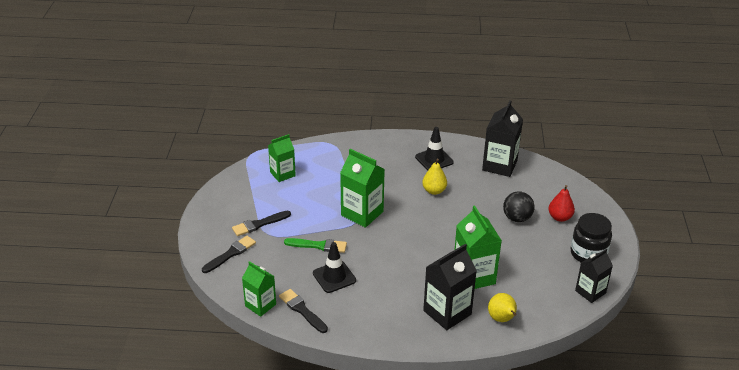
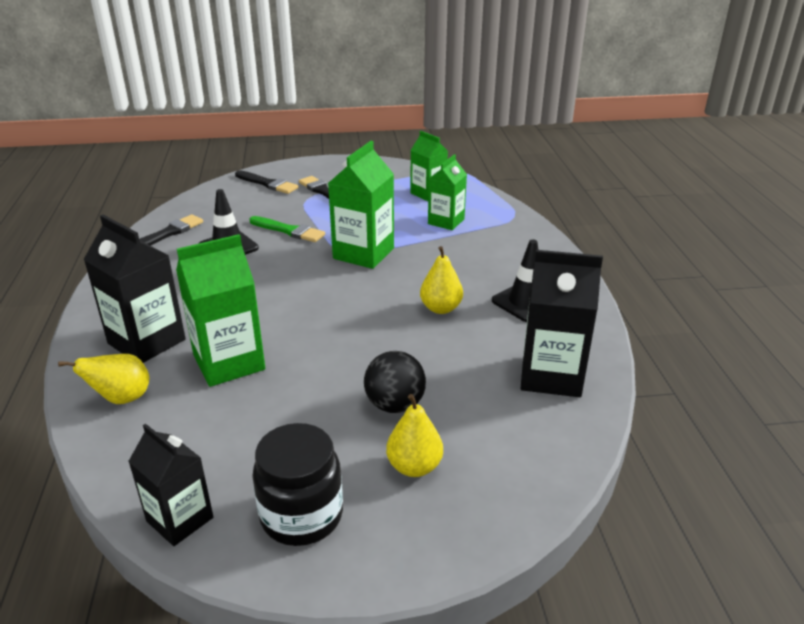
camera: 80 degrees right, 5 degrees down
green carton [242,261,276,317] -> green carton moved to [428,154,467,230]
green brush [284,238,347,253] -> green brush turned 60 degrees counterclockwise [250,216,325,242]
red pear [548,185,575,222] -> yellow pear [386,394,443,477]

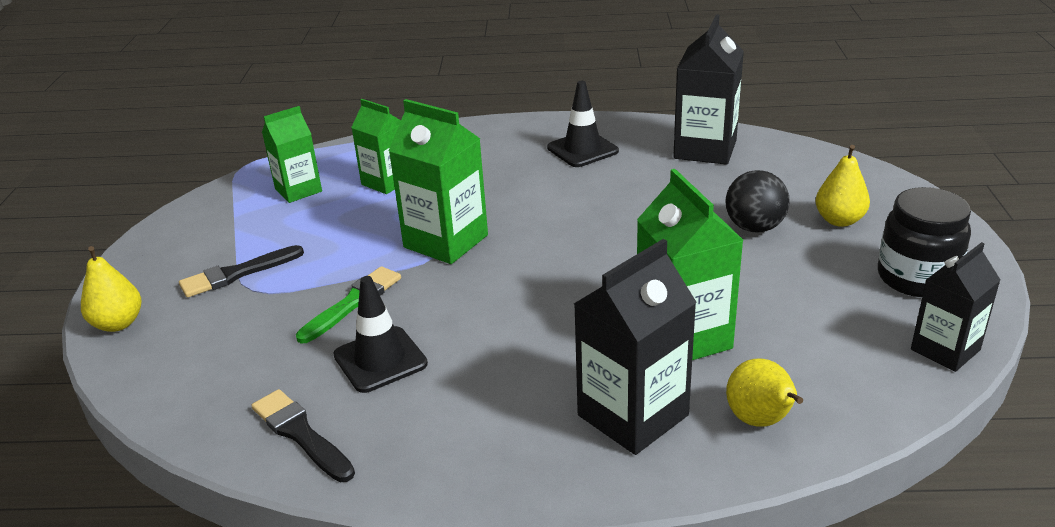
camera: 80 degrees left, 0 degrees up
black brush [235,170,298,194] -> none
yellow pear [420,246,463,314] -> yellow pear moved to [81,246,142,332]

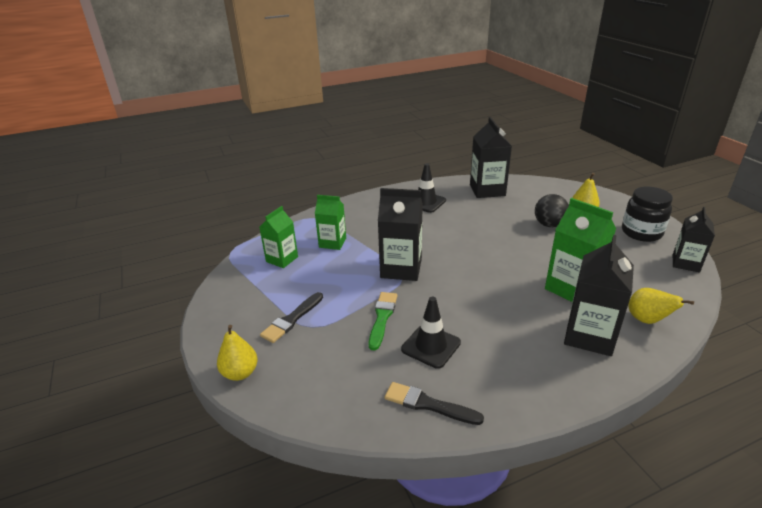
camera: 25 degrees left, 0 degrees up
green carton [389,99,488,264] -> black carton [378,188,423,281]

